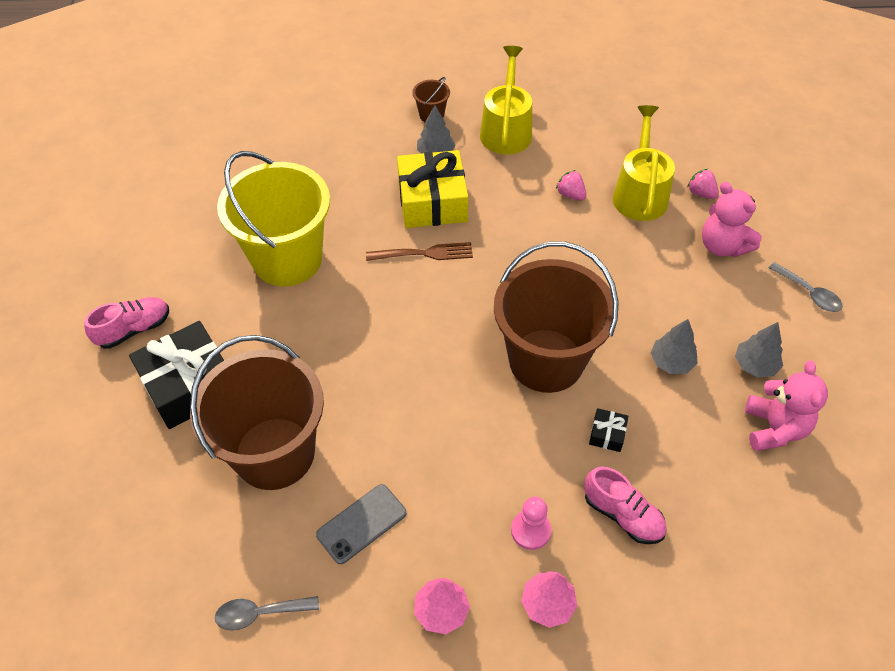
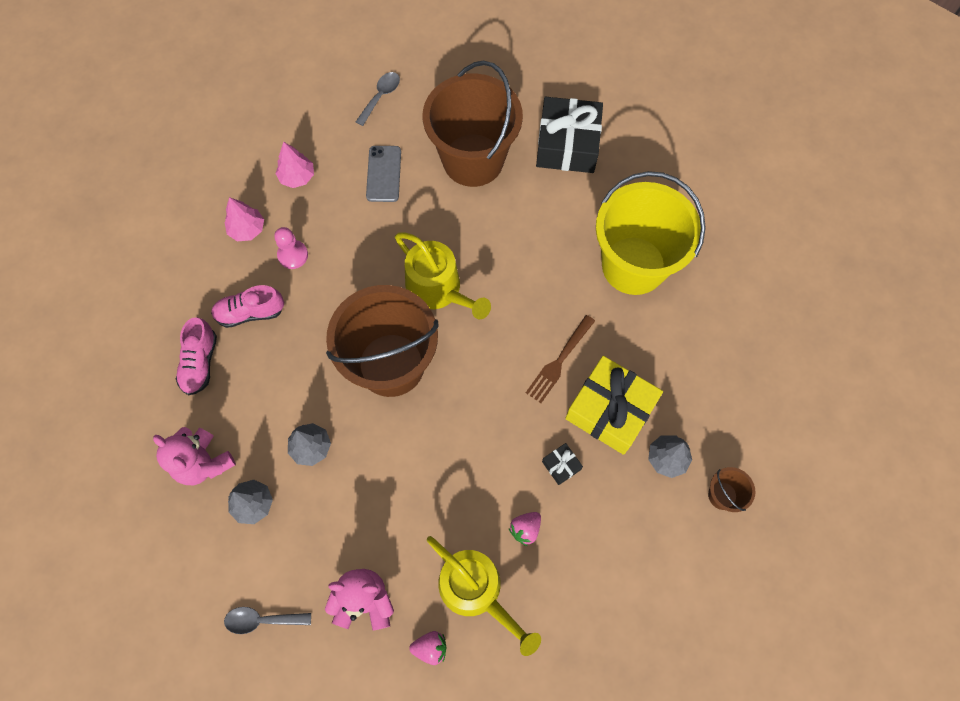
camera: 130 degrees right, 15 degrees up
pink shoe [84,297,169,349] -> pink shoe moved to [176,317,217,395]
yellow watering can [480,46,532,155] -> yellow watering can moved to [395,232,491,319]
pink strawberry [556,170,586,200] -> pink strawberry turned 135 degrees clockwise [508,512,541,546]
black gift [589,408,628,452] -> black gift moved to [542,443,583,485]

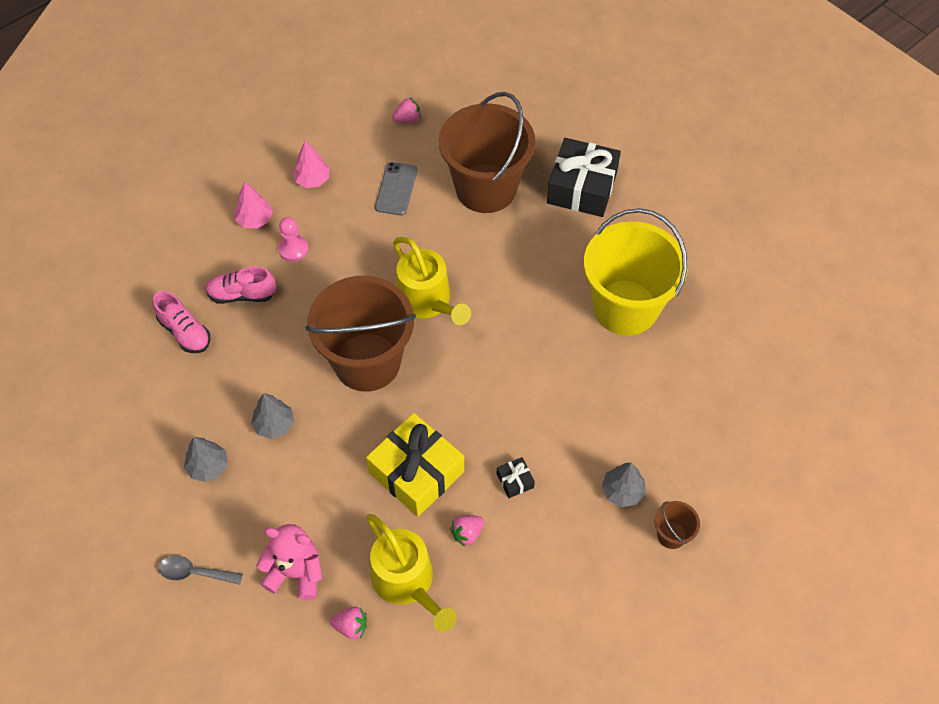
camera: 10 degrees right, 10 degrees down
pink teddy bear [153,427,236,485] -> none
pink shoe [176,317,217,395] -> pink shoe turned 60 degrees counterclockwise [153,291,210,353]
grey spoon [356,72,400,126] -> pink strawberry [392,98,421,123]
brown fork [526,315,595,403] -> none
yellow gift [565,356,663,455] -> yellow gift moved to [366,413,464,517]

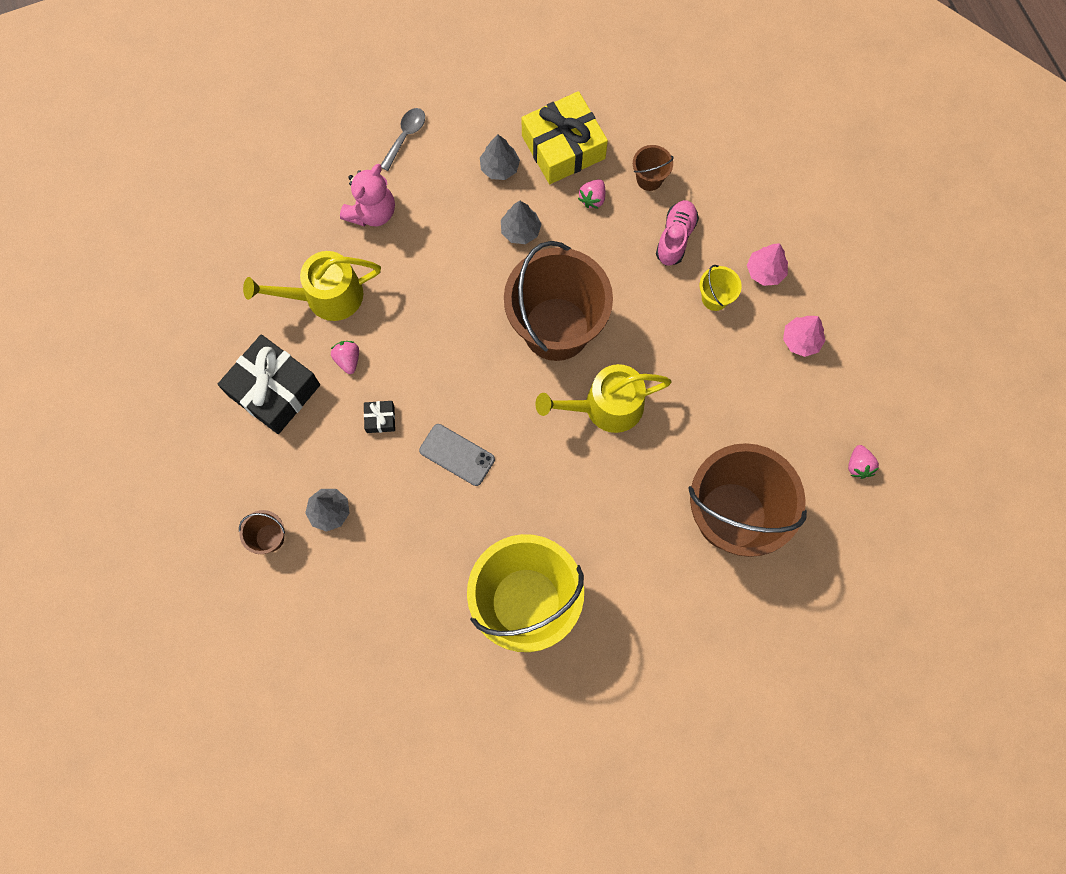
camera: 110 degrees right, 15 degrees up
pink shoe [153,291,210,353] -> brown bucket [633,145,674,191]
pink pawn [278,217,308,262] -> yellow bucket [700,265,742,311]
pink strawberry [330,606,367,639] -> pink strawberry moved to [578,179,605,209]
yellow gift [366,413,464,517] -> yellow gift moved to [521,91,608,184]
grey phone [375,162,417,215] -> grey phone moved to [419,424,495,486]
black gift [547,138,621,217] -> black gift moved to [218,334,320,434]

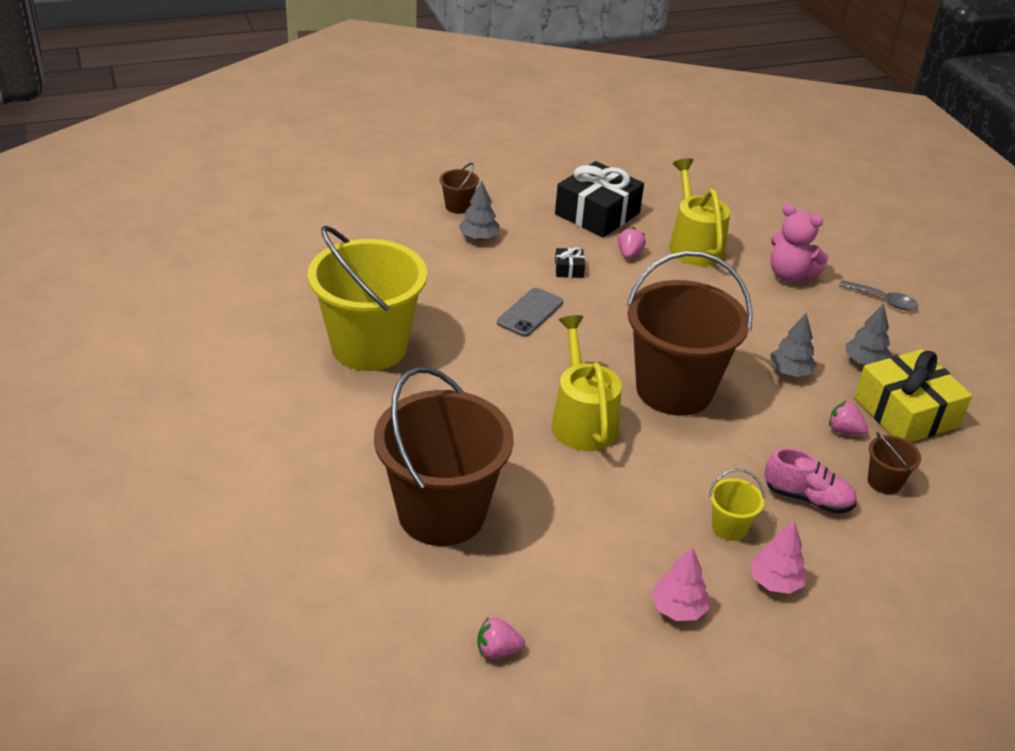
camera: 90 degrees right, 35 degrees down
pink strawberry [331,341,359,374] -> pink strawberry turned 60 degrees counterclockwise [618,227,646,259]

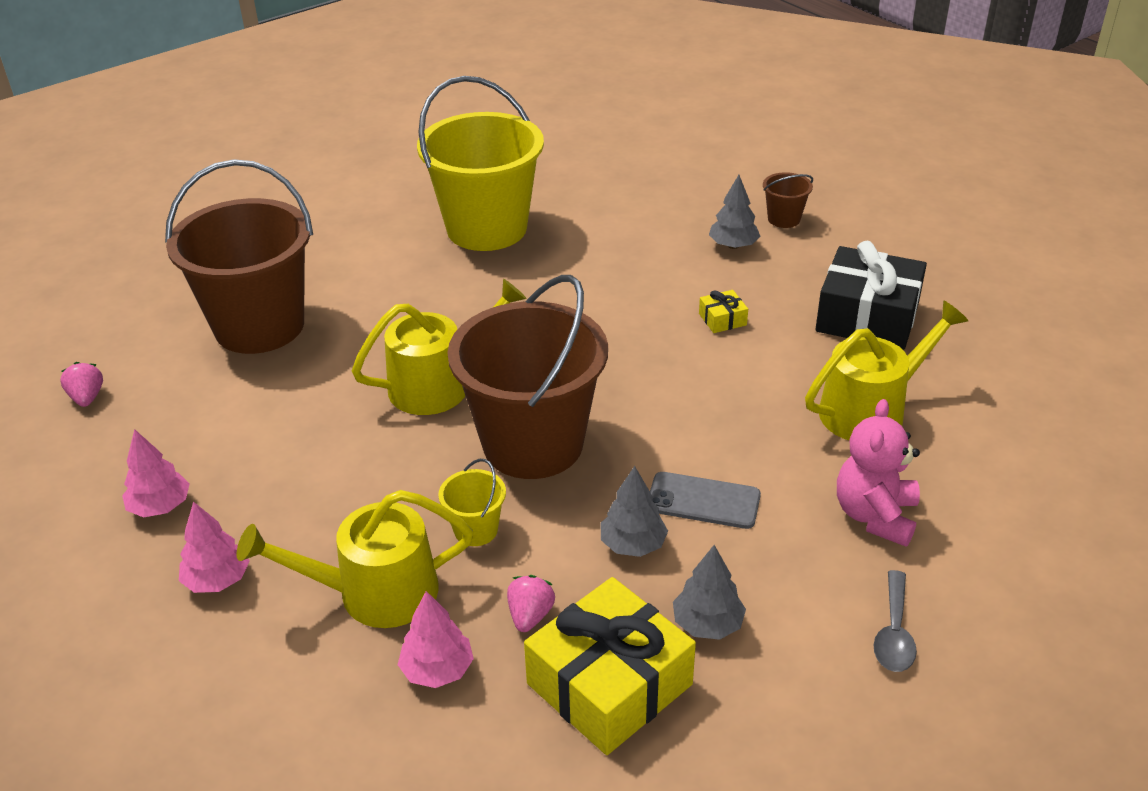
camera: 75 degrees right, 0 degrees up
grey phone [497,288,563,337] -> grey phone moved to [650,472,761,529]
black gift [555,247,585,278] -> yellow gift [699,290,748,333]
pink strawberry [618,227,646,259] -> none
yellow bucket [709,469,765,541] -> yellow bucket moved to [438,459,506,546]
pink shoe [764,448,857,513] -> yellow watering can [236,490,473,628]
brown bucket [868,432,921,494] -> pink tree [398,591,474,688]

